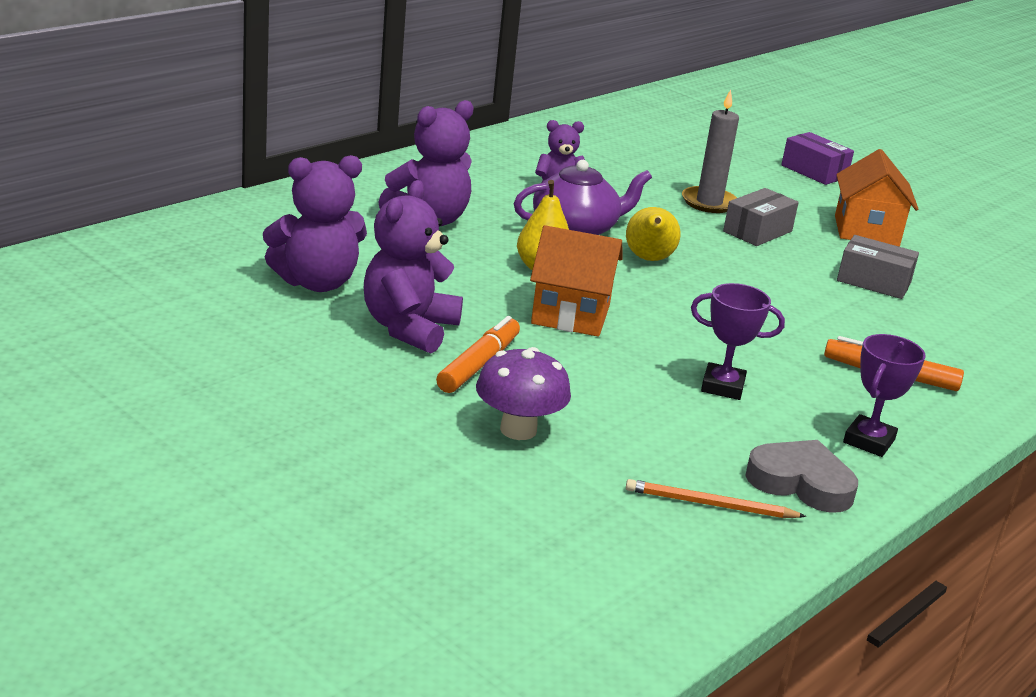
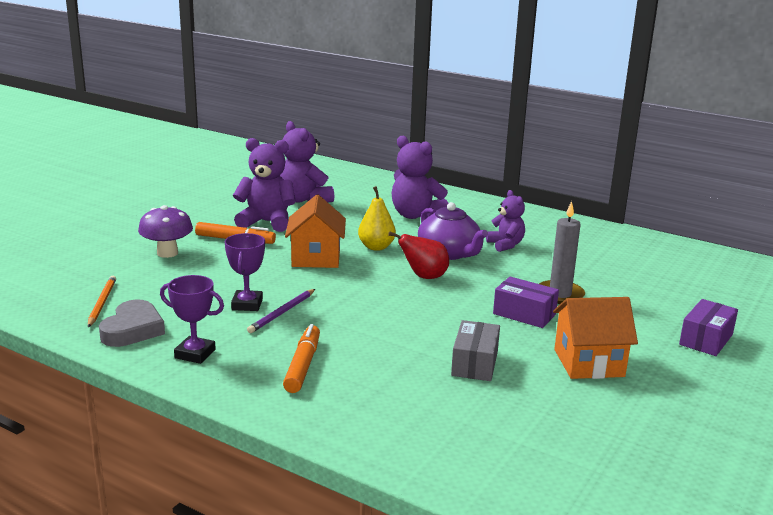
camera: 80 degrees right, 5 degrees down
yellow pear [626,207,681,261] -> red pear [388,231,449,279]
grey box [723,188,799,246] -> purple box [493,277,559,328]
none -> purple pencil [247,289,315,333]

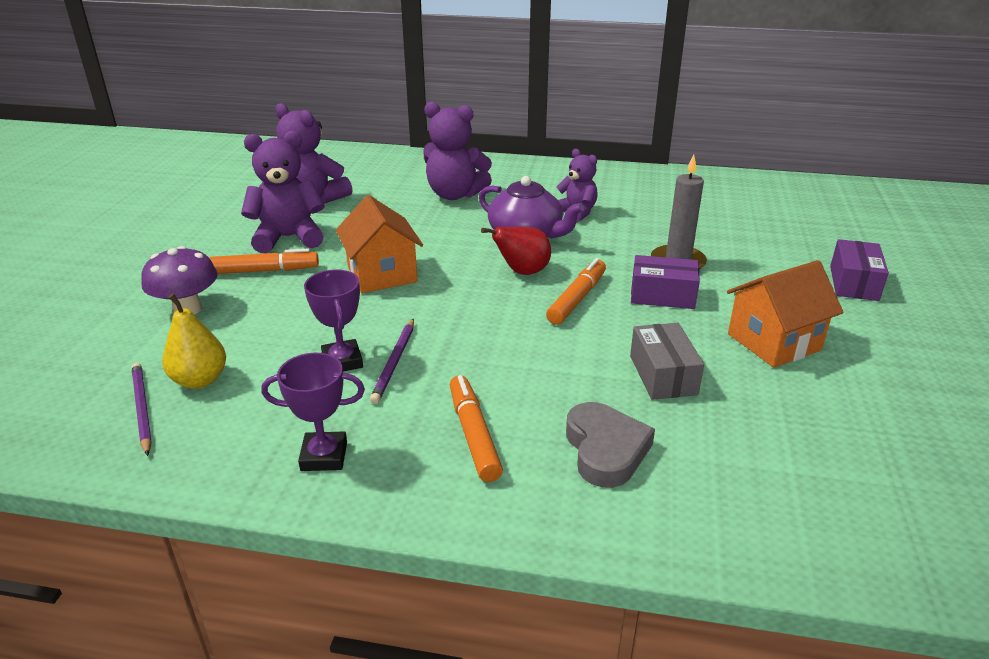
camera: 20 degrees left, 10 degrees up
orange pencil [88,276,116,327] -> purple pencil [132,363,152,456]
grey heart [99,300,165,347] -> grey heart moved to [566,402,655,488]
yellow pear [358,186,396,251] -> yellow pear moved to [162,293,226,389]
none -> orange marker [546,258,606,325]

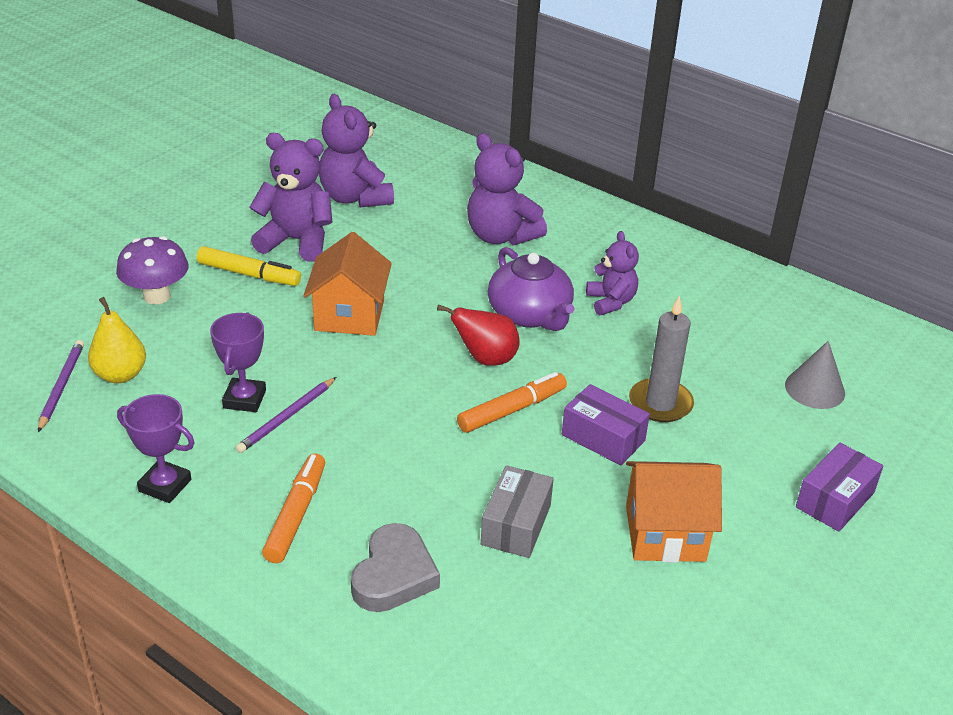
camera: 25 degrees right, 5 degrees up
orange marker [209,248,319,274] -> yellow marker [197,246,301,286]
none -> grey cone [785,341,845,409]

